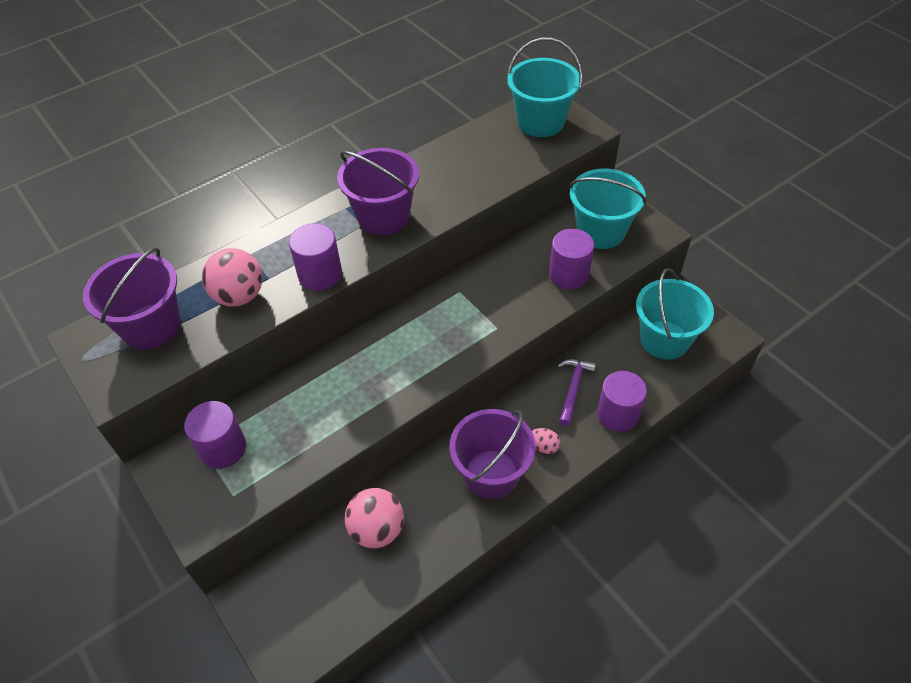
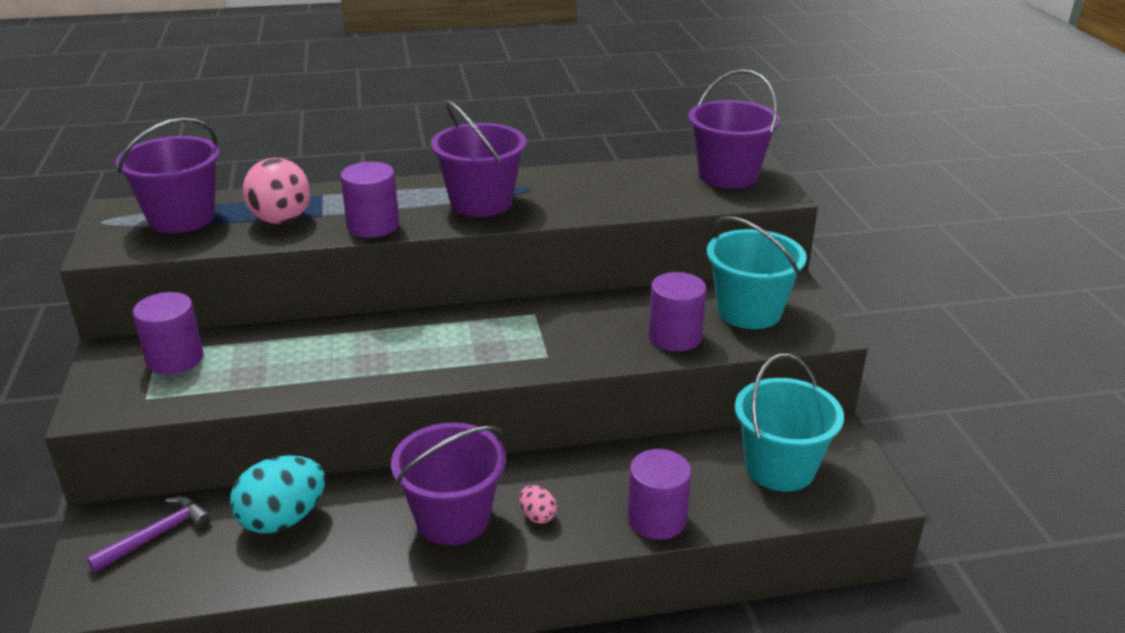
camera: 25 degrees right, 20 degrees down
pink ball [344,488,404,548] -> turquoise egg [230,455,325,533]
turquoise bucket [507,38,582,137] -> purple bucket [688,69,780,189]
purple hammer [557,359,596,426] -> purple hammer moved to [86,496,211,573]

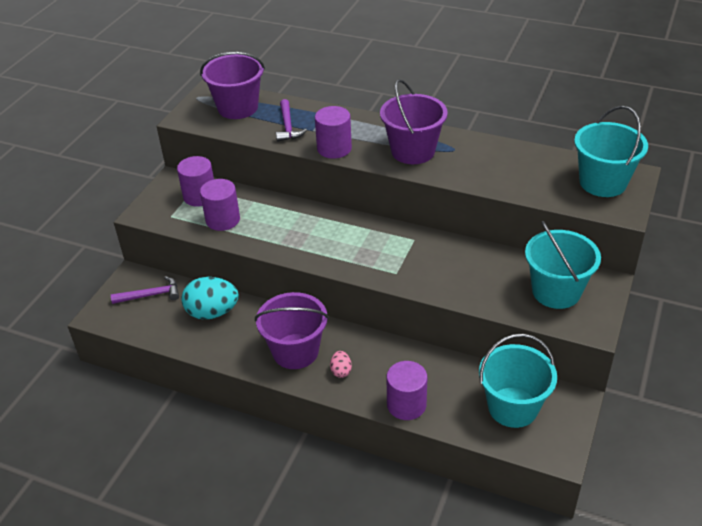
camera: 35 degrees right, 10 degrees up
pink ball [243,158,311,224] -> purple hammer [276,99,307,142]
purple cylinder [648,272,706,351] -> purple cylinder moved to [200,179,240,231]
purple bucket [688,69,780,189] -> turquoise bucket [574,106,648,197]

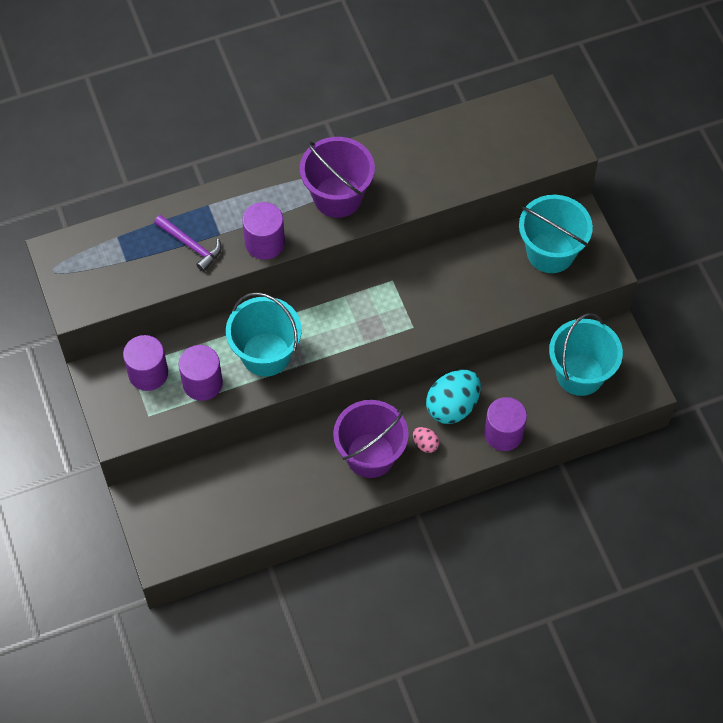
camera: 45 degrees left, 20 degrees up
purple hammer [111,276,179,304] -> none
turquoise egg [181,277,239,320] -> turquoise egg moved to [426,370,481,424]
purple bucket [200,52,265,119] -> none
turquoise bucket [574,106,648,197] -> turquoise bucket moved to [226,292,302,377]

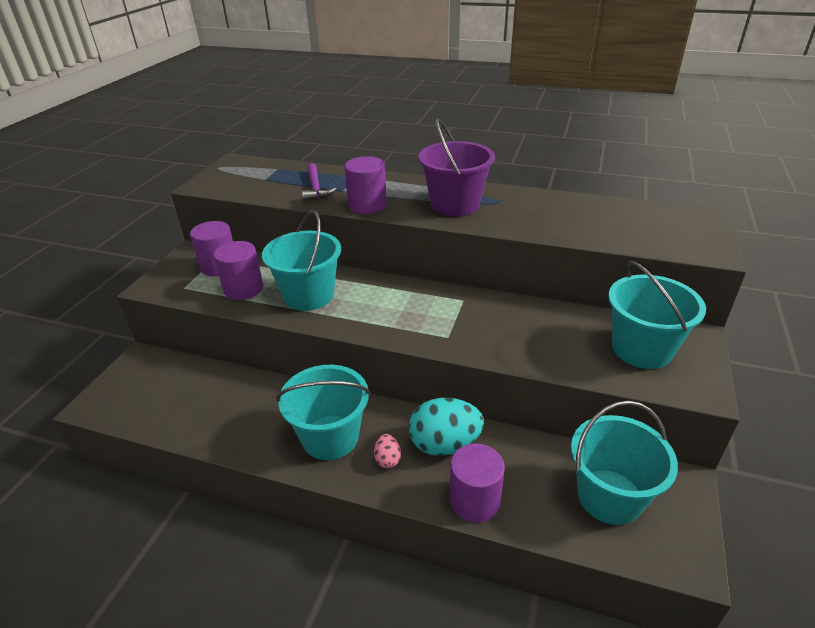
camera: 40 degrees right, 25 degrees down
purple bucket [333,400,409,478] -> turquoise bucket [276,365,370,460]

